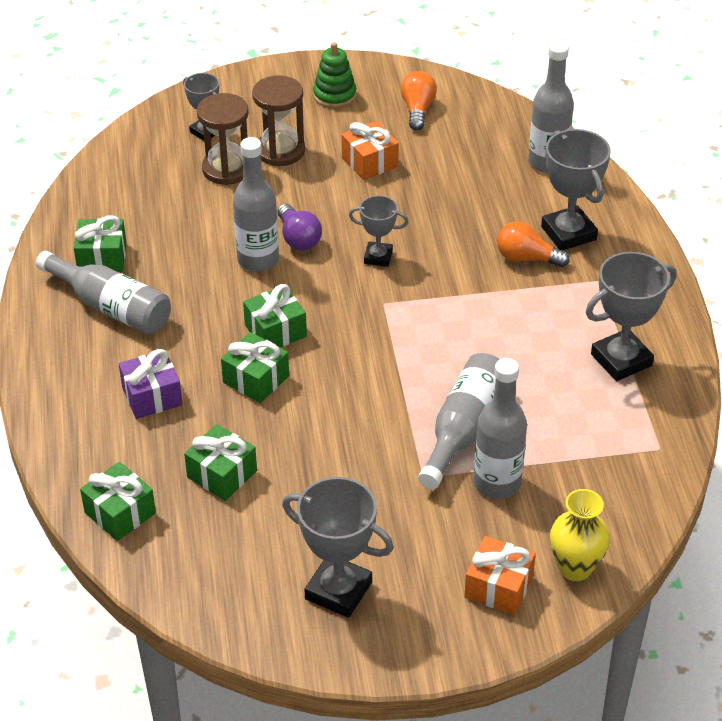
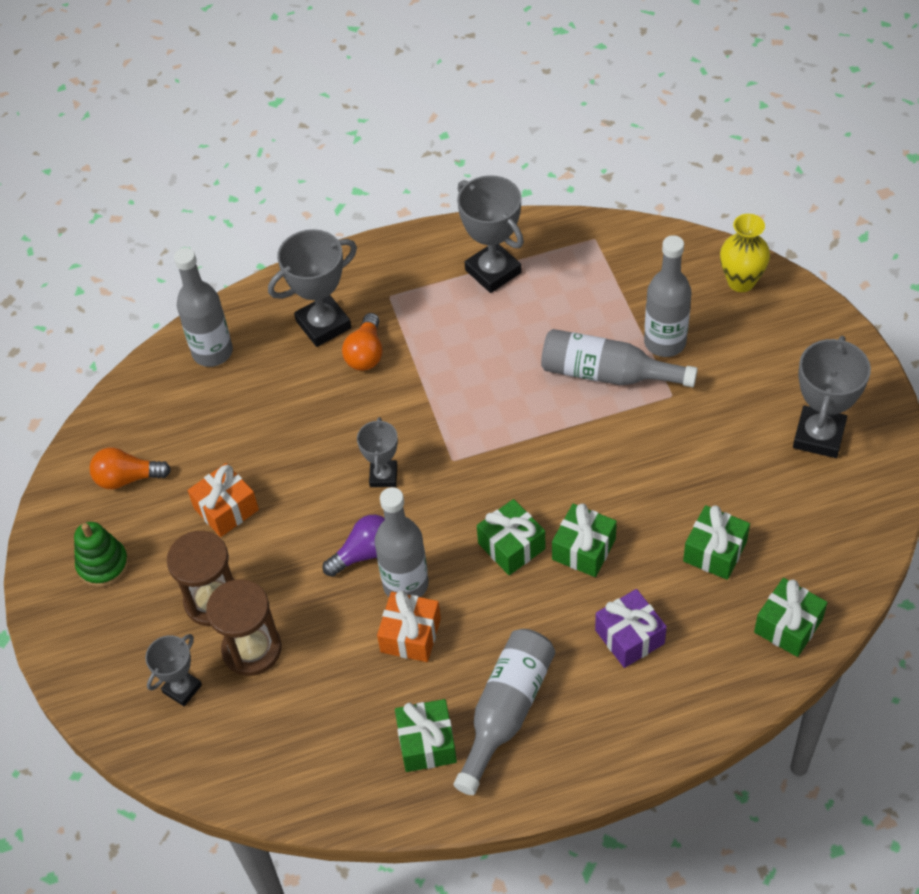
camera: 95 degrees left, 10 degrees up
orange gift [464,536,536,615] -> orange gift moved to [377,590,441,662]

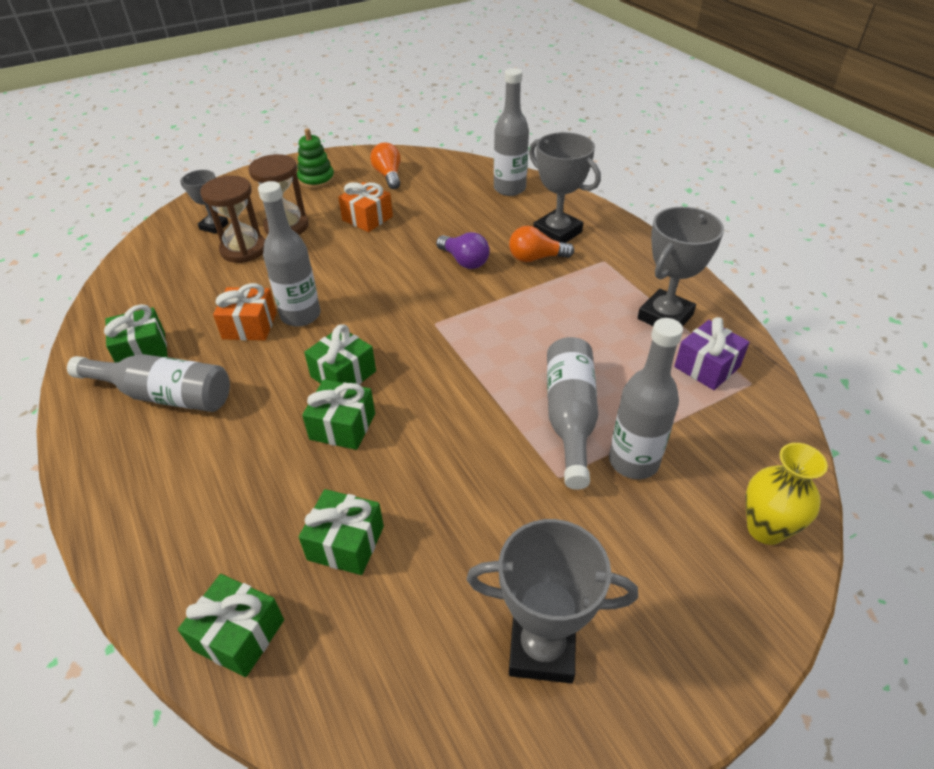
camera: 75 degrees right, 10 degrees down
purple light bulb [323,515,385,577] -> purple light bulb moved to [436,232,490,269]
grey trophy [357,417,398,487] -> none
purple gift [595,589,667,668] -> purple gift moved to [674,317,750,390]

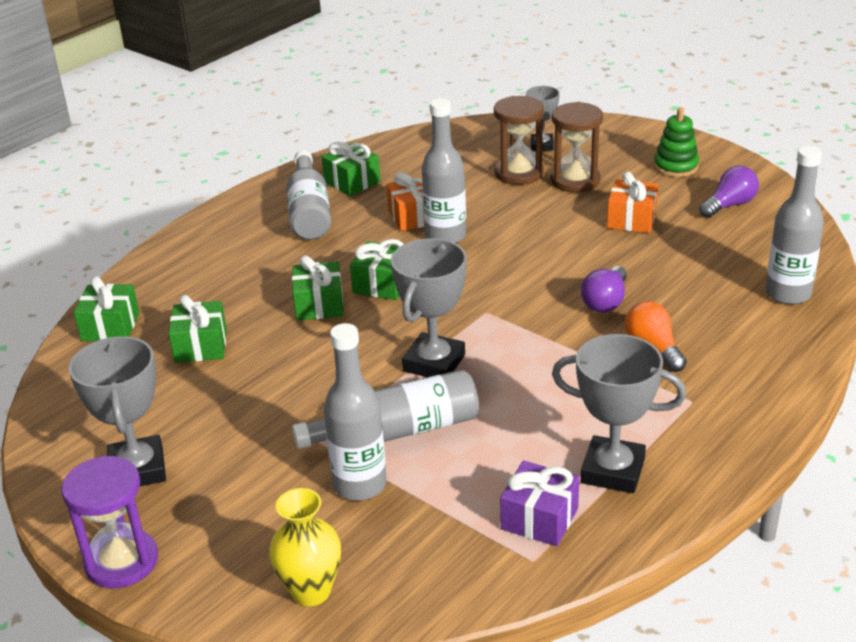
camera: 70 degrees right, 10 degrees down
orange light bulb [370,142,401,189] -> purple light bulb [699,166,759,218]
grey trophy [529,132,601,243] -> grey trophy moved to [391,238,467,377]
none -> purple hourglass [61,456,158,588]

